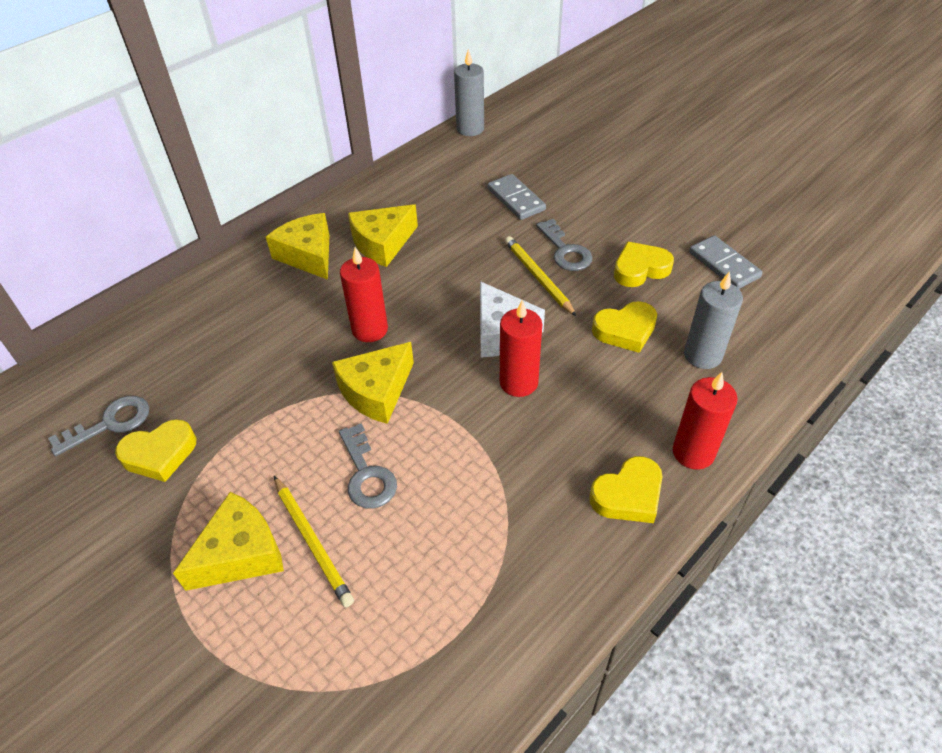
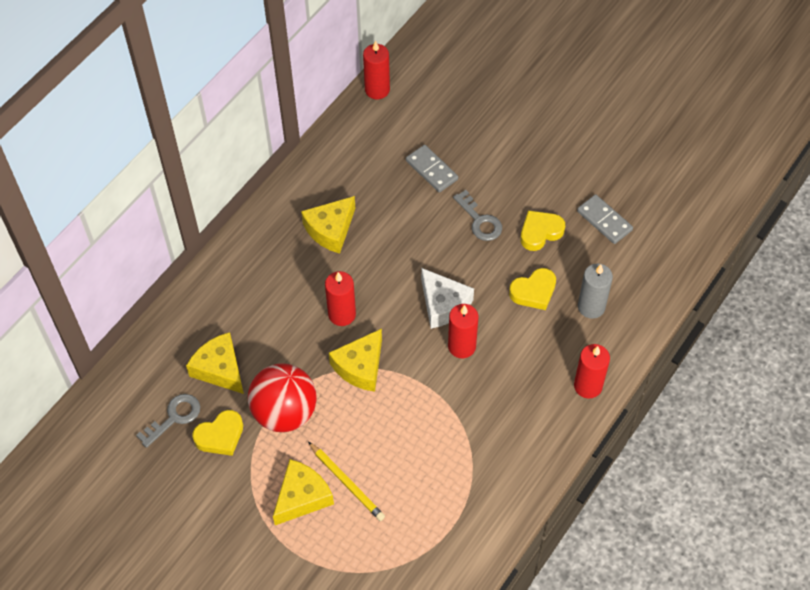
camera: 10 degrees left, 10 degrees up
yellow cheese [266,213,329,280] -> yellow cheese moved to [186,332,244,394]
grey key [339,423,397,509] -> none
grey candle [454,49,484,136] -> red candle [363,40,390,99]
yellow pencil [505,236,577,317] -> none
yellow heart [589,456,662,523] -> none
none -> red ball [248,363,317,432]

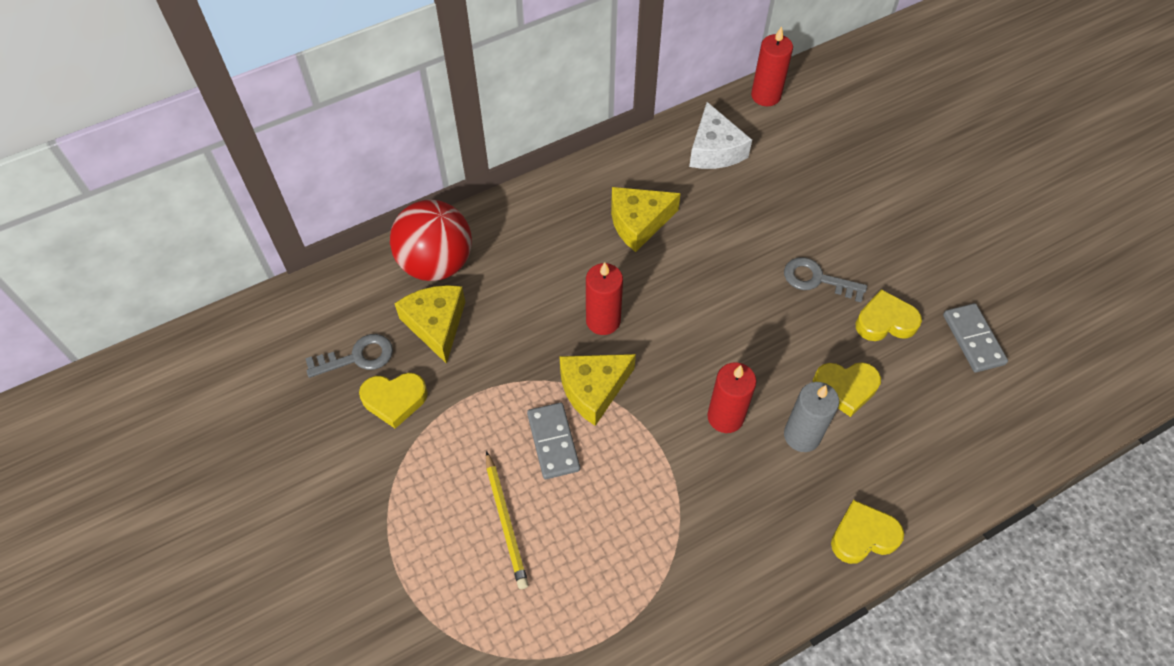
camera: 25 degrees right, 0 degrees up
red ball [248,363,317,432] -> red ball moved to [390,200,472,281]
yellow cheese [273,459,334,525] -> none
grey domino [406,145,458,192] -> grey domino moved to [527,402,580,479]
white cheese [421,268,474,329] -> white cheese moved to [689,102,752,169]
grey key [453,190,502,241] -> grey key turned 120 degrees clockwise [784,257,867,302]
red candle [574,344,610,399] -> yellow heart [831,500,904,564]
grey candle [578,263,613,319] -> grey candle moved to [784,382,839,452]

